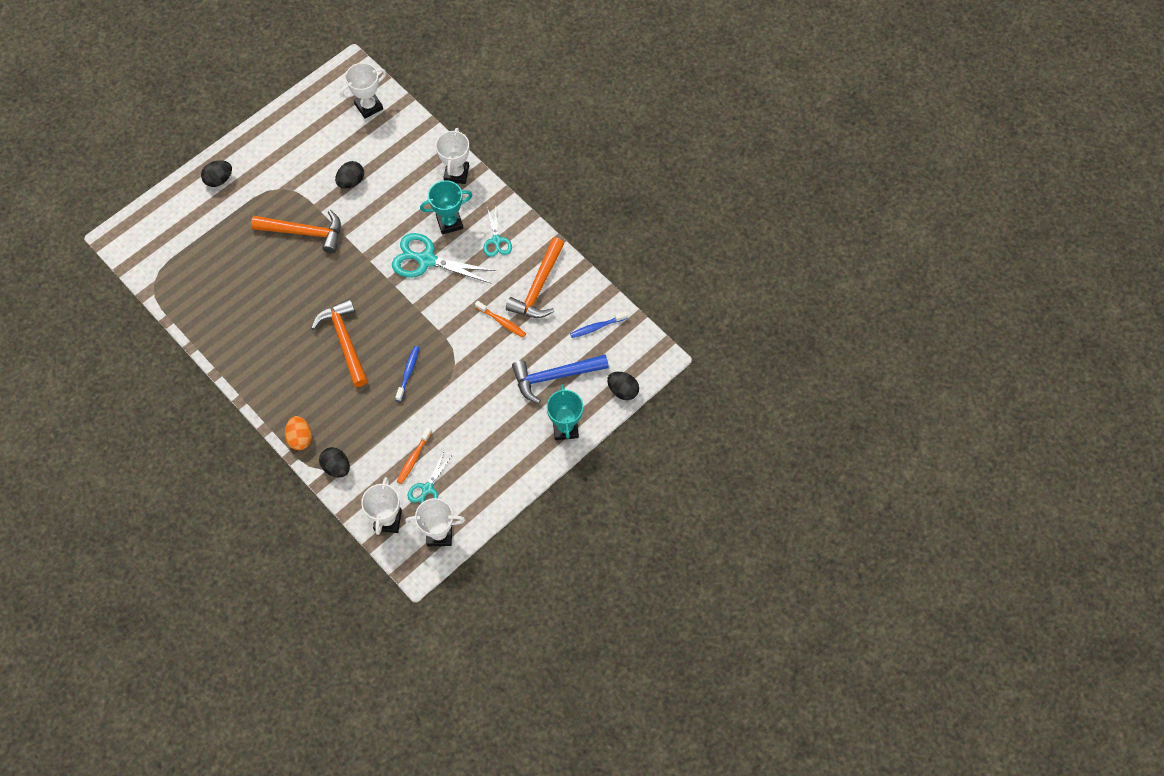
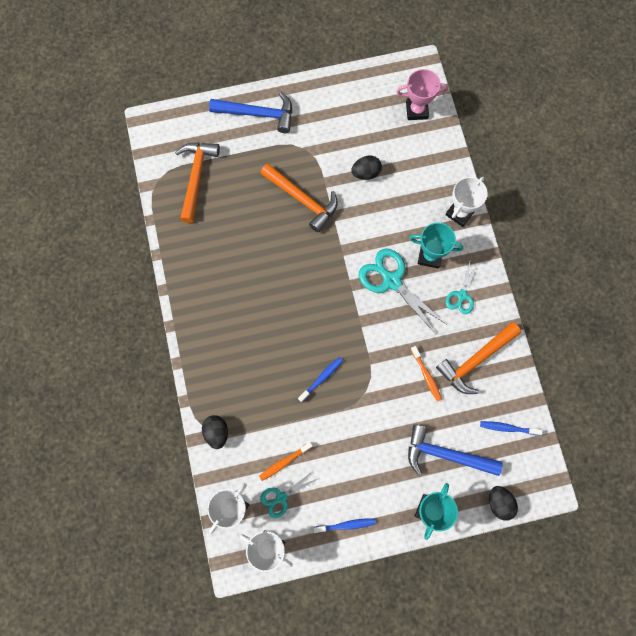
camera: 30 degrees right, 10 degrees up
black egg [201,160,232,187] -> blue hammer [209,92,292,133]
orange egg [285,416,312,450] -> none
orange hammer [311,299,368,387] -> orange hammer moved to [175,143,220,223]
white trophy [340,63,386,119] -> pink trophy [397,69,448,120]
none -> blue toothbrush [313,518,376,533]

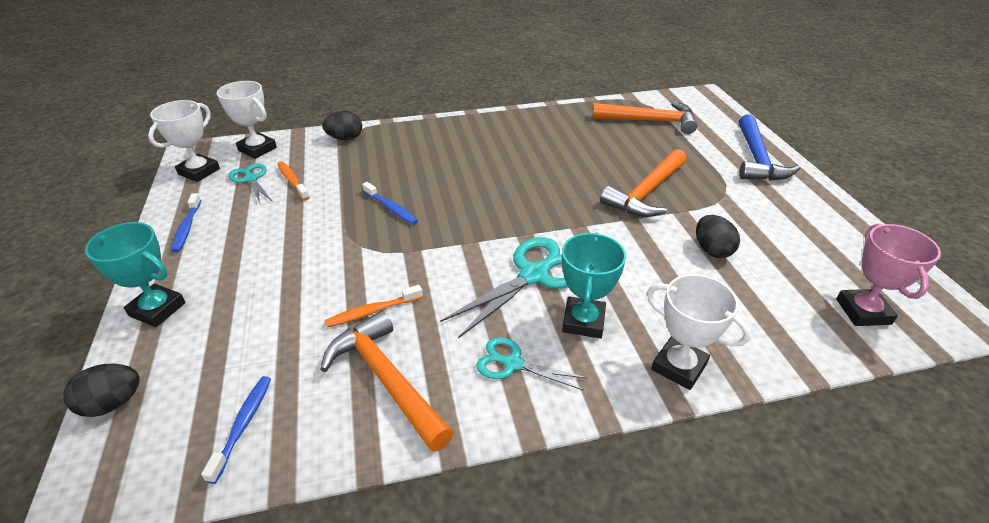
camera: 90 degrees right, 35 degrees down
blue hammer [408,424,502,476] -> none

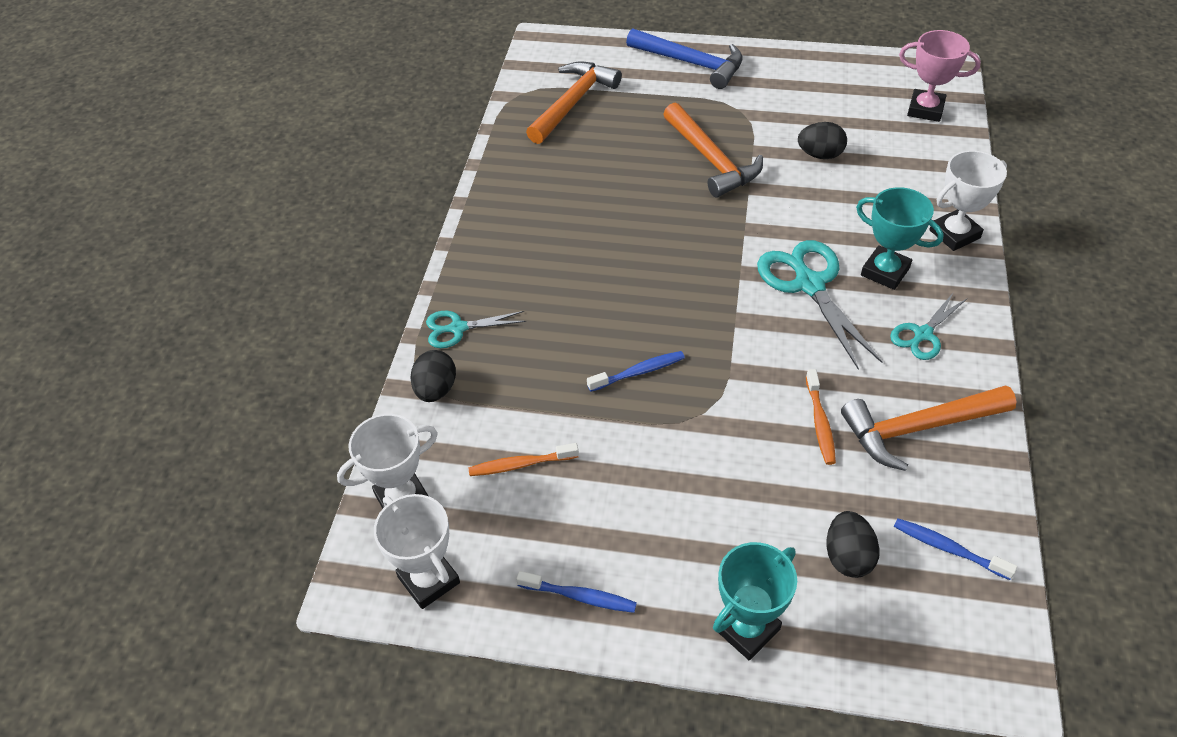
camera: 65 degrees left, 10 degrees up
black egg [64,363,140,417] -> black egg moved to [827,511,880,578]
turquoise scissors [228,163,273,203] -> turquoise scissors moved to [426,311,526,348]

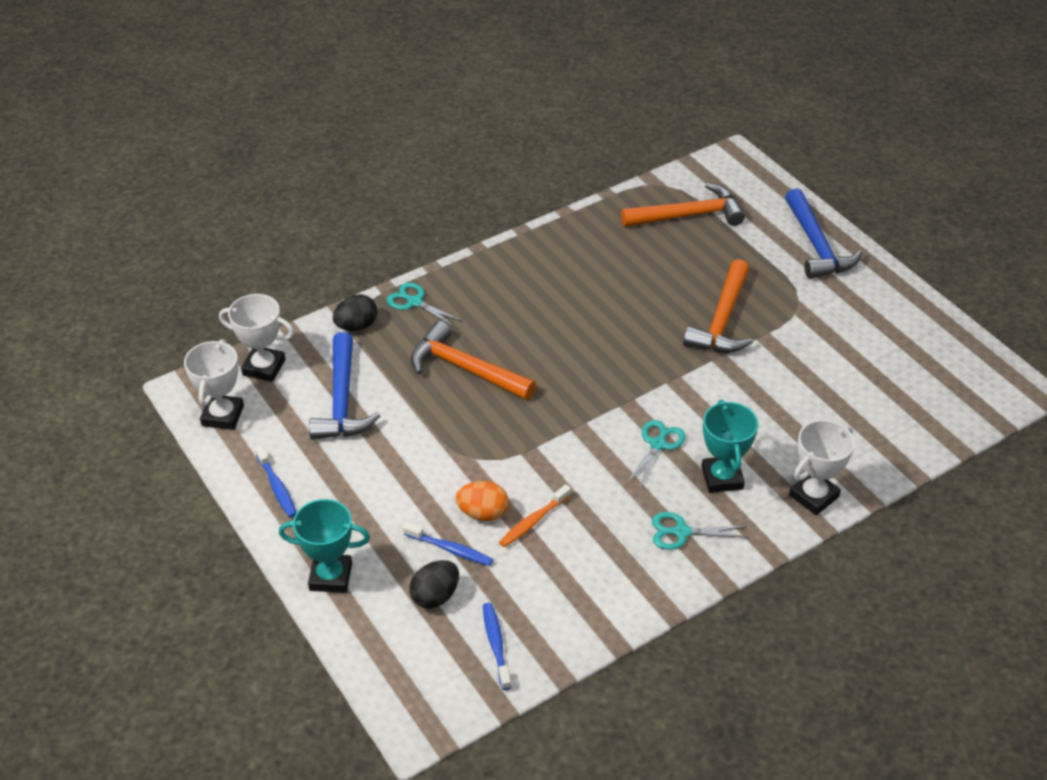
camera: 45 degrees right, 5 degrees down
orange toothbrush [468,443,579,476] -> blue hammer [309,332,380,440]
blue toothbrush [587,351,685,392] -> blue toothbrush moved to [403,522,493,566]
turquoise scissors [757,240,883,369] -> turquoise scissors [627,420,685,488], size x0.57
black egg [798,122,847,159] -> none
orange hammer [841,385,1017,471] -> orange hammer moved to [411,321,536,400]
pink trophy [899,30,981,122] -> none
white trophy [929,151,1007,251] -> white trophy turned 60 degrees counterclockwise [789,420,855,515]
none -> orange egg [456,481,508,521]

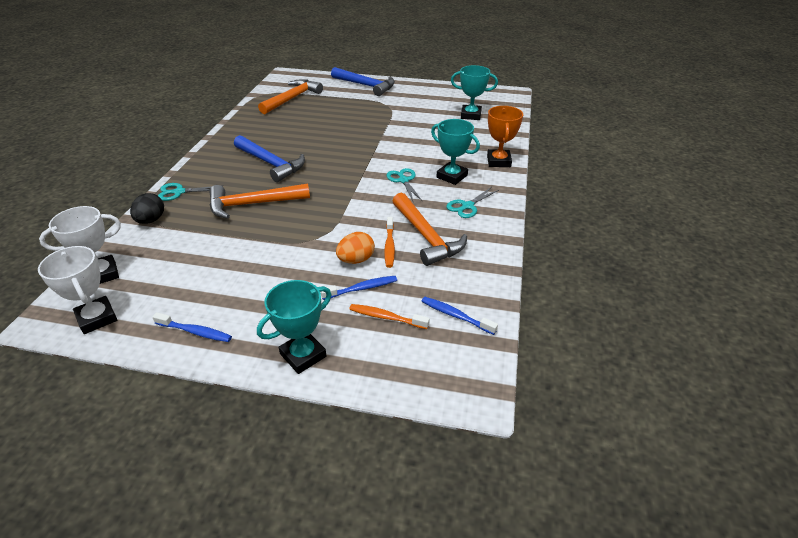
camera: 45 degrees left, 5 degrees down
blue hammer [309,332,380,440] -> blue hammer moved to [234,135,305,182]
black egg [409,560,459,609] -> orange toothbrush [349,304,430,329]
orange hammer [683,259,753,353] -> orange hammer moved to [393,192,467,266]
white trophy [789,420,855,515] -> orange trophy [487,106,523,167]
none -> turquoise trophy [451,65,498,120]

